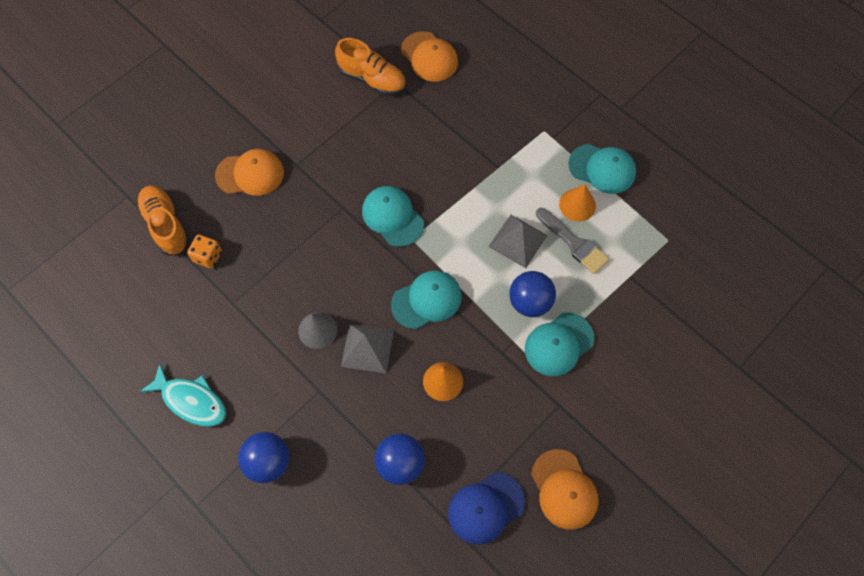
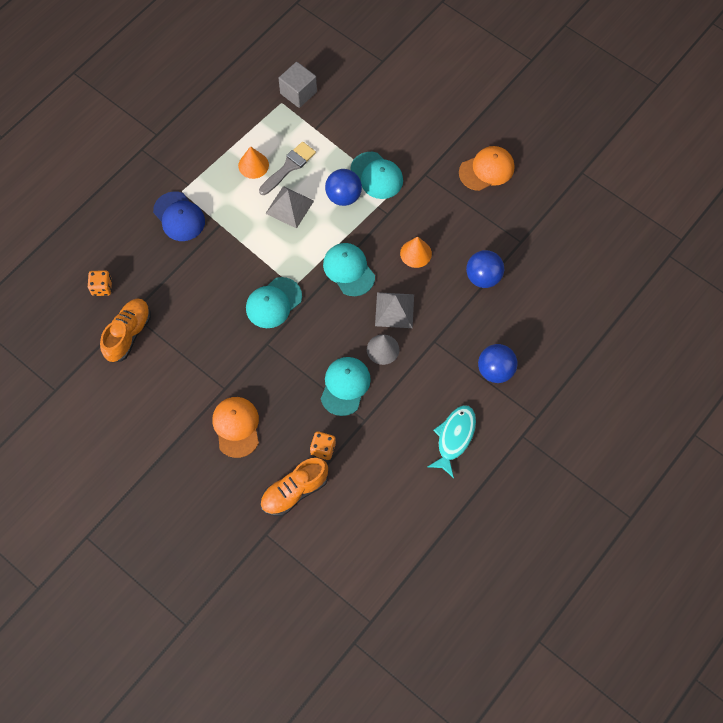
camera: 95 degrees left, 0 degrees up
orange cap [401,31,458,82] -> orange dice [88,270,112,296]
blue cap [448,472,525,545] -> blue cap moved to [153,192,205,241]
turquoise cap [568,144,636,194] -> turquoise cap moved to [321,357,371,416]
none -> grey cube [279,62,317,108]

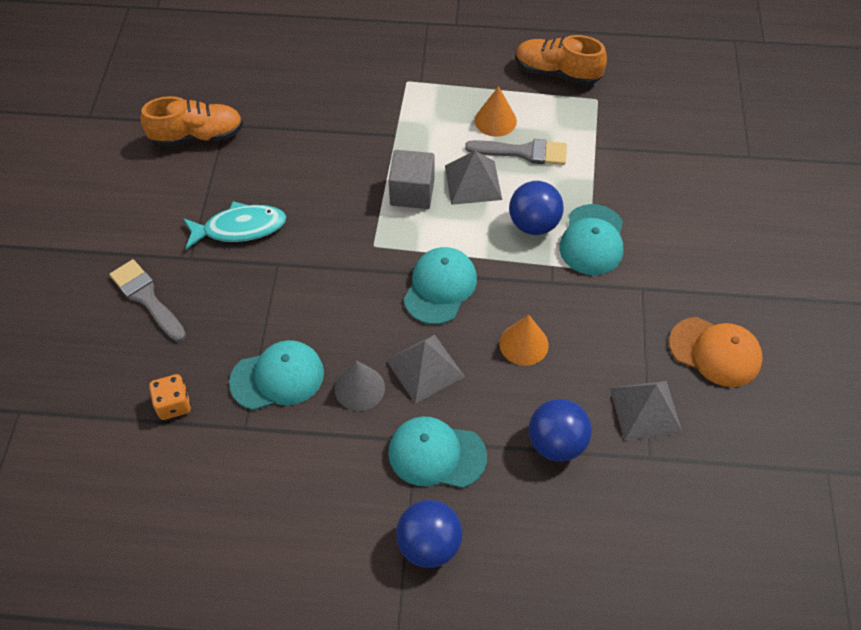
camera: 55 degrees right, 10 degrees down
orange dice [88,270,112,296] -> none
blue cap [153,192,205,241] -> none
orange cap [213,397,259,458] -> grey brush [109,259,186,342]
turquoise cap [246,277,302,328] -> turquoise cap moved to [388,416,487,488]
orange shoe [260,458,328,516] -> orange shoe moved to [516,35,607,85]
grey cube [279,62,317,108] -> grey cube moved to [389,150,435,209]
turquoise fish [427,405,476,478] -> turquoise fish moved to [183,201,286,250]
none -> grey pyramid [610,381,683,441]

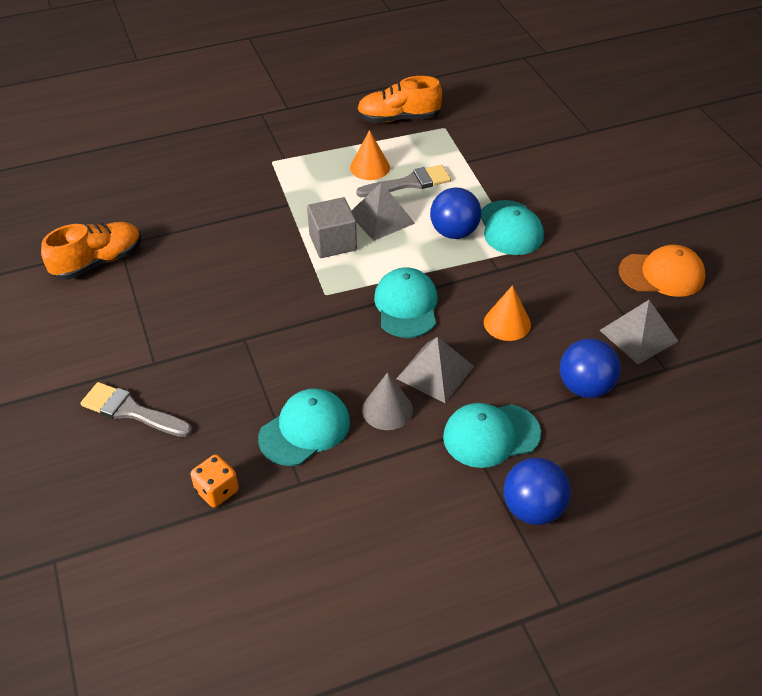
camera: 25 degrees left, 10 degrees down
turquoise fish [183,201,286,250] -> none

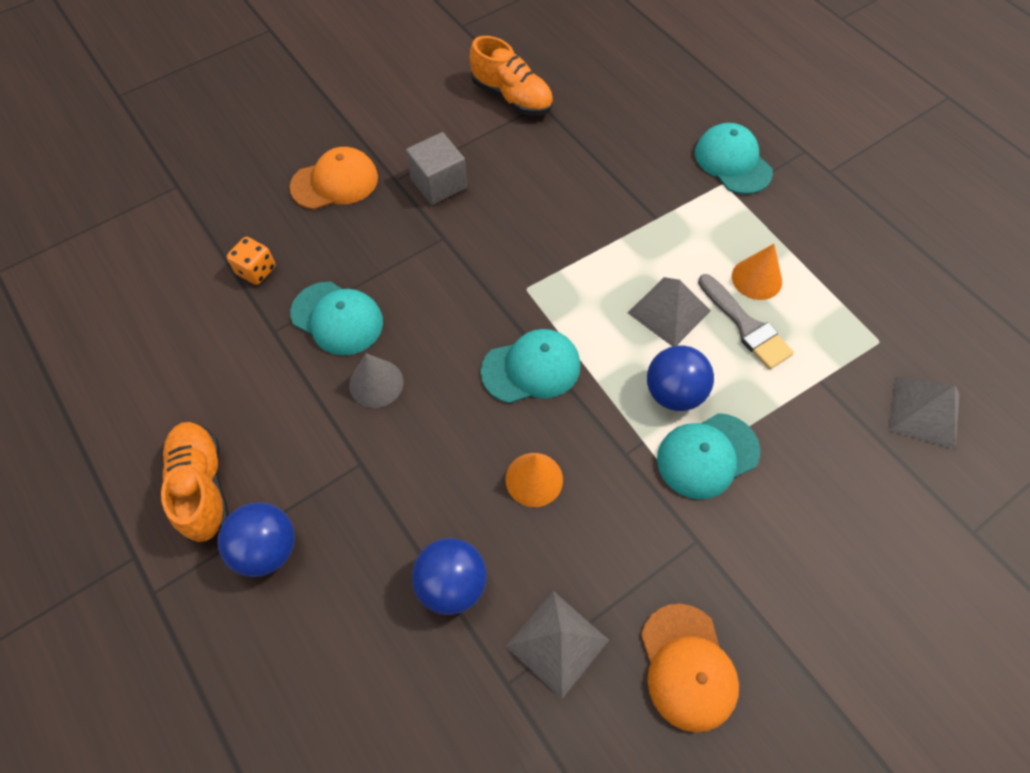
camera: 75 degrees right, 15 degrees up
grey brush [80,382,192,437] -> orange cap [290,147,378,210]
grey cube [307,197,357,258] -> grey cube moved to [406,132,467,205]
orange shoe [357,76,442,123] -> orange shoe moved to [161,422,229,542]
grey pyramid [396,337,474,403] -> grey pyramid moved to [889,377,960,449]
turquoise cap [443,403,541,468] -> turquoise cap moved to [695,123,773,194]

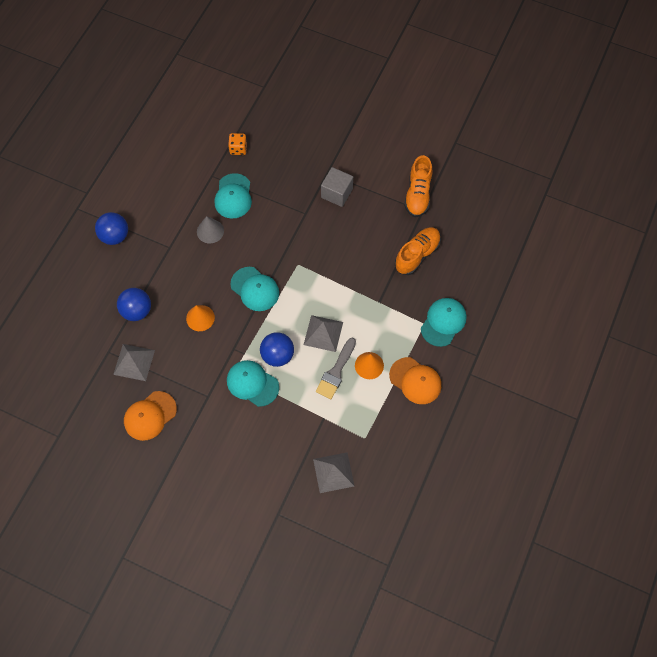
camera: 60 degrees right, 5 degrees up
orange shoe [161,422,229,542] -> orange shoe moved to [395,227,441,275]
orange cap [290,147,378,210] -> orange cap moved to [389,357,441,404]

